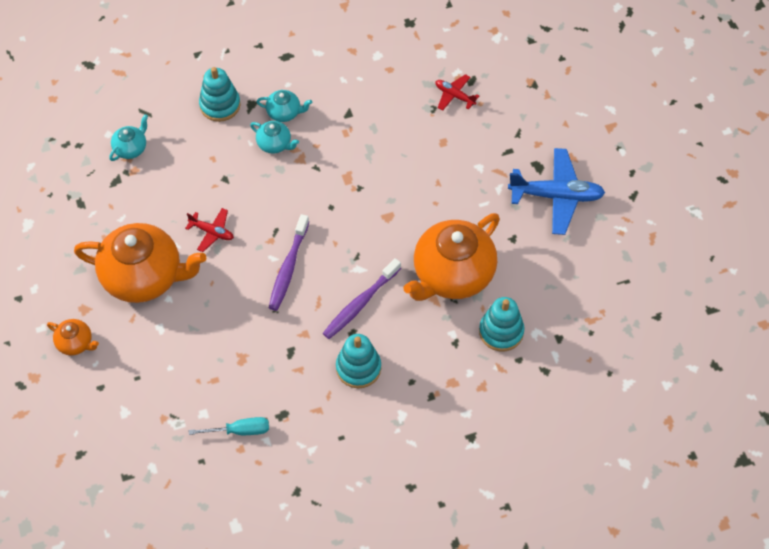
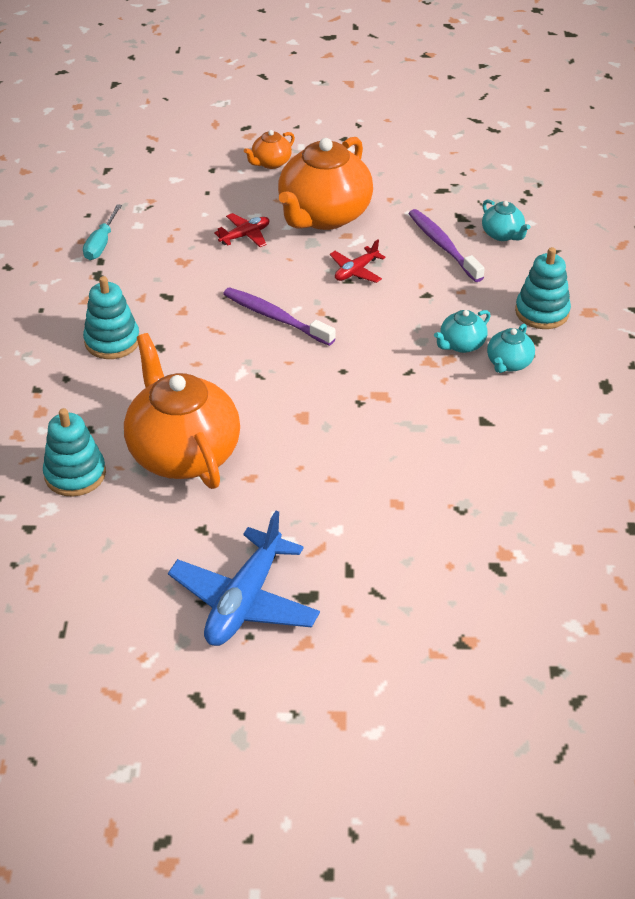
camera: 110 degrees right, 15 degrees down
purple toothbrush [323,258,401,339] -> purple toothbrush moved to [409,209,485,282]
red plane [436,74,479,111] -> red plane moved to [214,213,269,247]

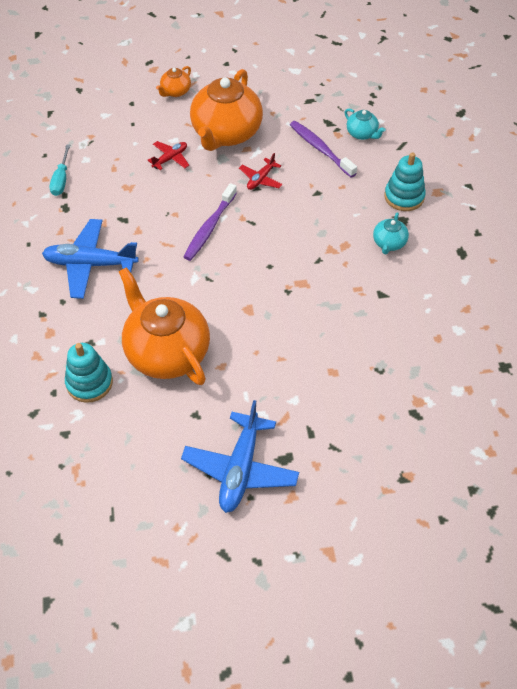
camera: 10 degrees left, 10 degrees up
turquoise stacking toy [83,276,139,359] -> blue plane [42,219,139,299]
purple toothbrush [223,287,336,346] -> purple toothbrush turned 90 degrees counterclockwise [184,183,237,261]
turquoise teapot [434,310,490,353] -> none

